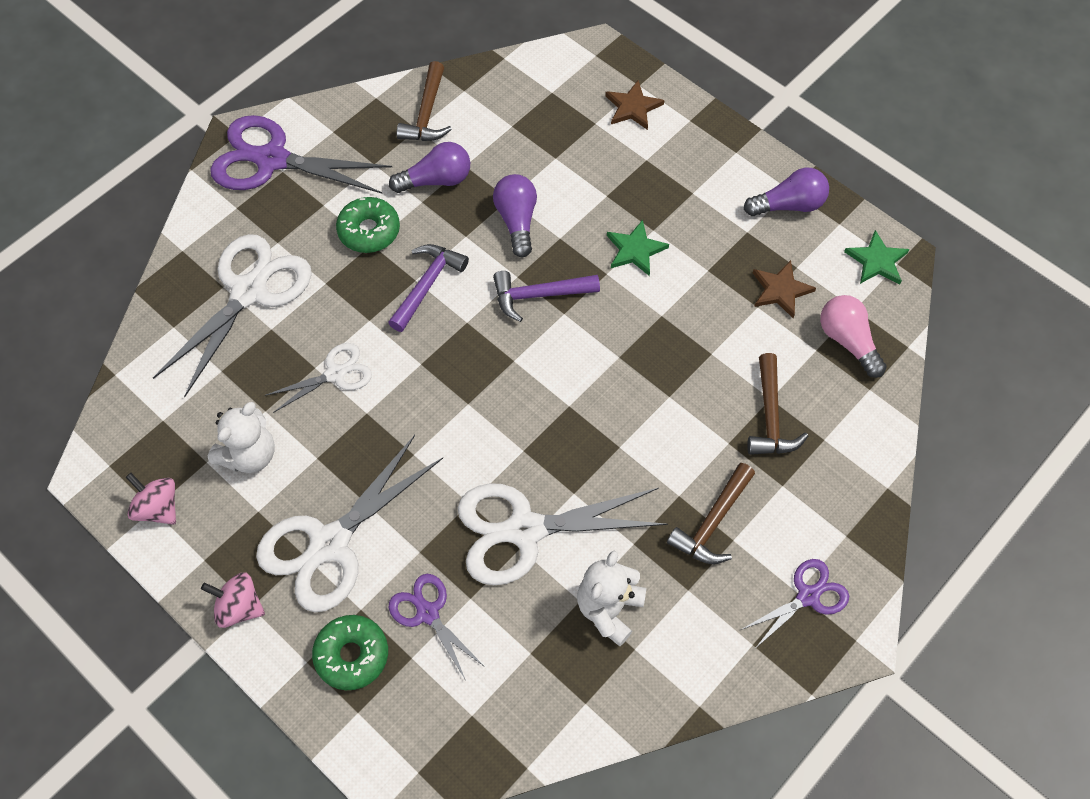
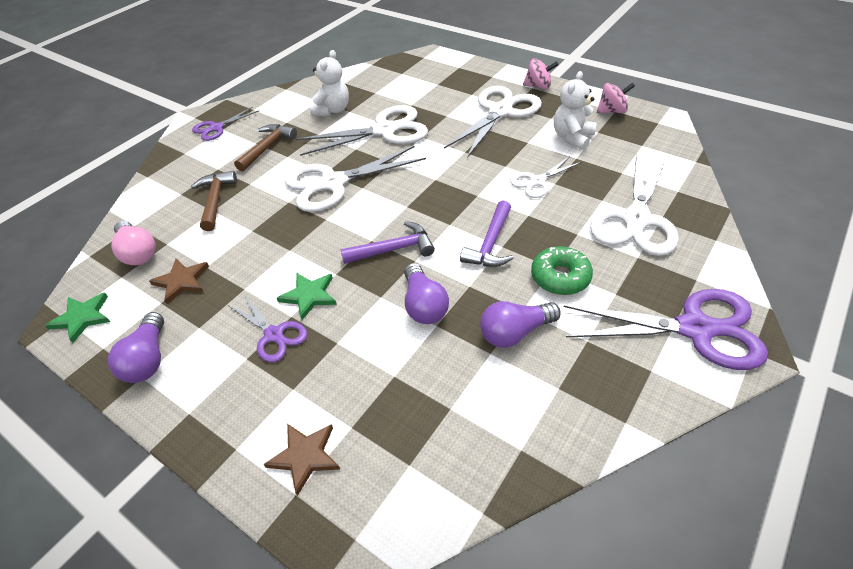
camera: 175 degrees right, 15 degrees down
pink spinning top [126,473,176,525] -> pink spinning top turned 45 degrees counterclockwise [597,82,635,113]
green donut [312,615,388,690] -> none
purple scissors [389,574,485,679] -> purple scissors moved to [228,294,307,362]
brown hammer [396,61,452,141] -> none
purple light bulb [744,168,829,216] -> purple light bulb turned 75 degrees counterclockwise [108,312,164,383]
none -> white scissors [285,146,426,212]

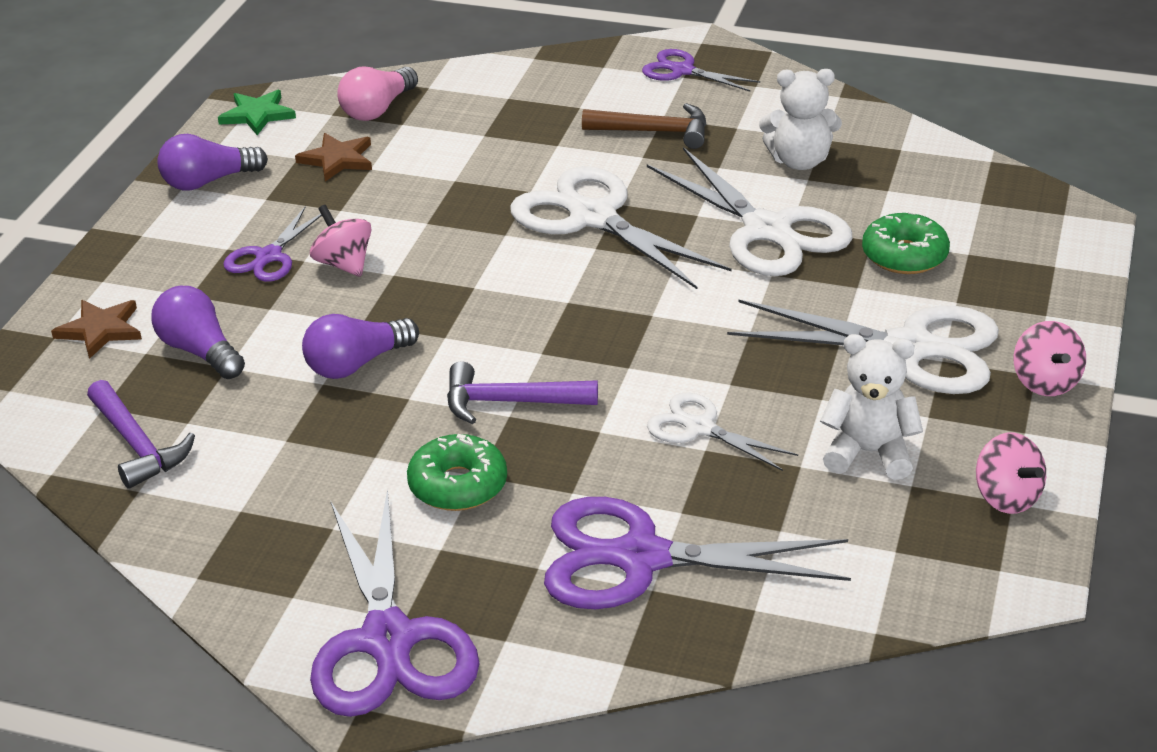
camera: 70 degrees right, 10 degrees down
brown hammer [191,171,237,231] -> none
green star [277,273,337,320] -> pink spinning top [310,205,372,277]
purple hammer [340,221,435,264] -> purple hammer moved to [87,380,195,489]
purple light bulb [480,301,561,348] -> purple light bulb moved to [151,286,245,379]
white scissors [590,155,679,256] -> purple scissors [544,497,851,609]
none -> green donut [862,211,950,274]

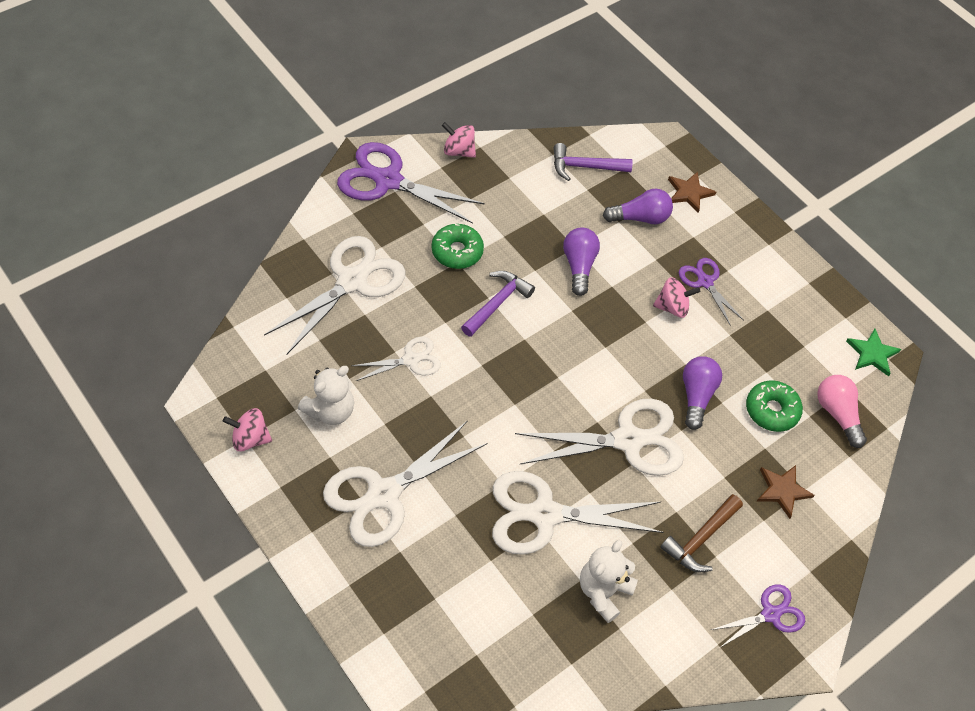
camera: 120 degrees right, 20 degrees up
purple light bulb [157,134,268,190] -> purple light bulb moved to [683,356,722,430]
brown star [295,133,372,182] -> brown star moved to [757,465,815,519]
purple scissors [544,497,851,609] -> white scissors [264,236,406,355]
green donut [862,211,950,274] -> green donut moved to [746,380,803,432]
pink spinning top [1014,321,1086,396] -> pink spinning top moved to [442,122,476,158]

